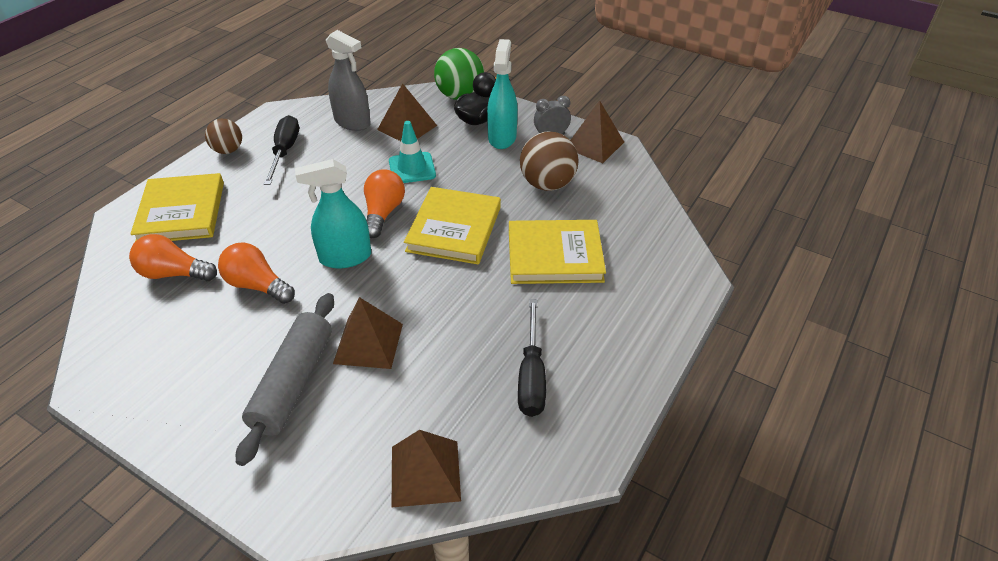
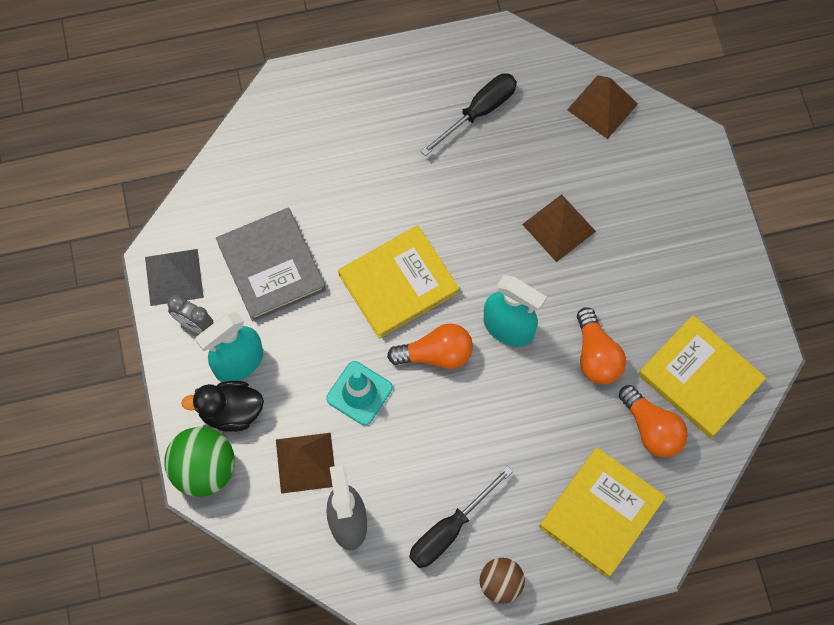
camera: 135 degrees left, 25 degrees up
grey rolling pin [236,293,334,466] -> none
orange light bulb [364,170,405,238] -> orange light bulb turned 150 degrees counterclockwise [387,323,473,369]
yellow book [509,220,606,284] -> yellow book moved to [638,315,766,438]
brown ball [520,131,578,191] -> grey book [216,208,326,322]
brown pyramid [570,100,624,163] -> grey pyramid [145,249,204,306]

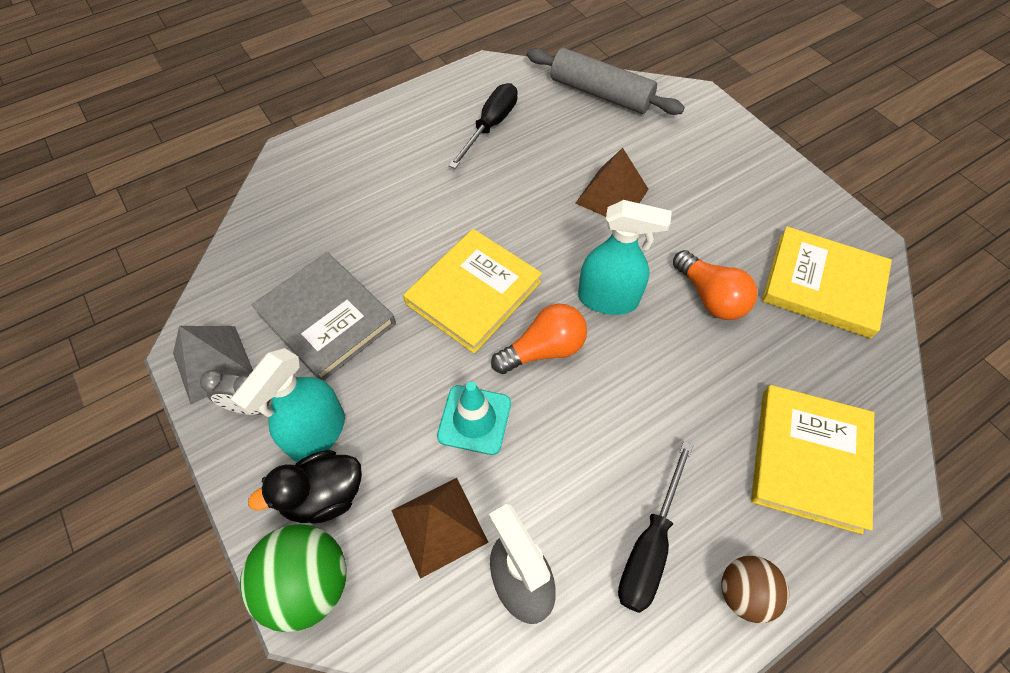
camera: 20 degrees left, 10 degrees down
brown pyramid [567,75,638,139] -> grey rolling pin [527,48,685,115]
orange light bulb [619,385,688,458] -> none

